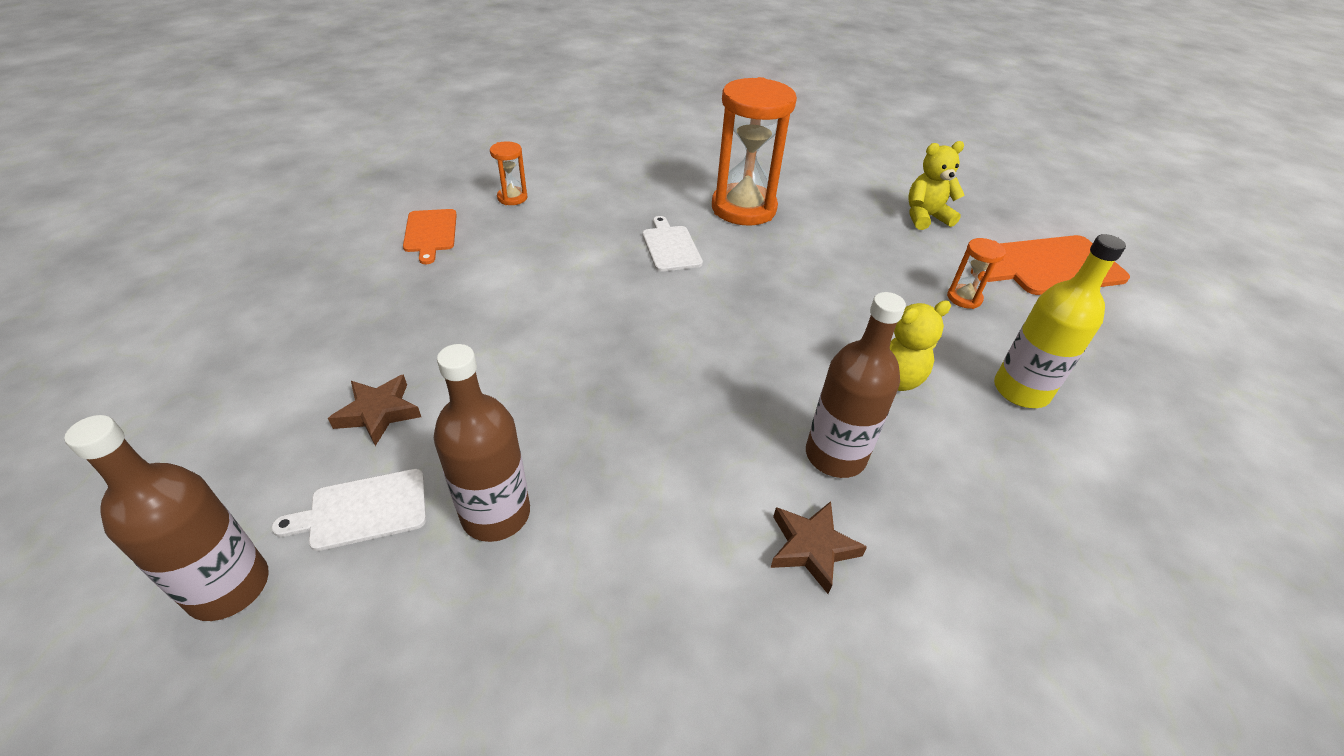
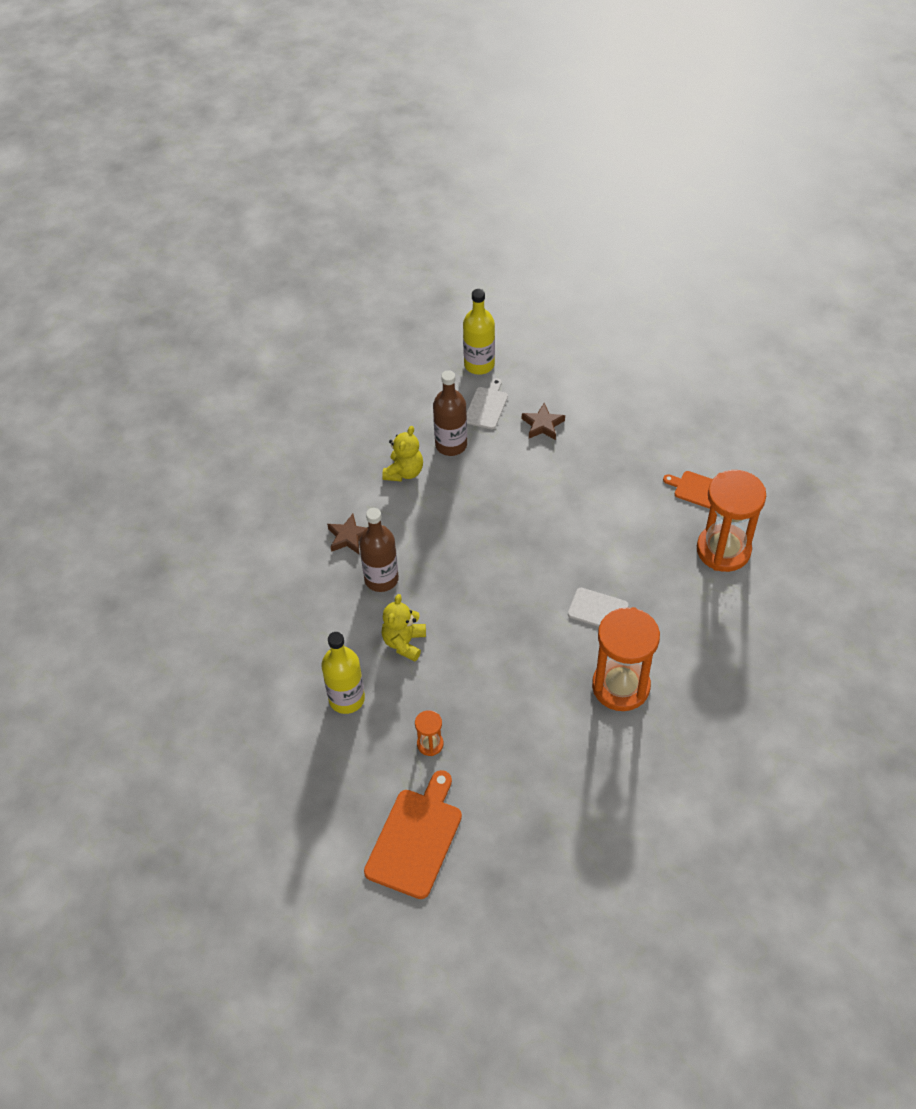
camera: 130 degrees right, 10 degrees up
brown bottle [64,415,269,621] -> yellow bottle [463,289,495,375]
orange hourglass [490,141,527,205] -> orange hourglass [697,470,766,572], size x2.23
yellow teddy bear [908,141,965,230] -> yellow teddy bear moved to [382,426,423,482]

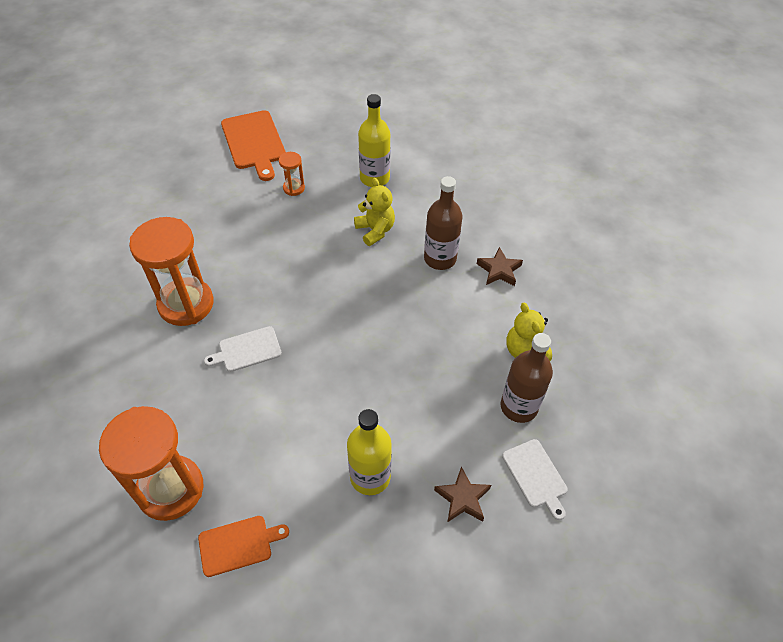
camera: 135 degrees right, 0 degrees up
yellow bottle [463,289,495,375] -> yellow bottle moved to [347,409,392,495]

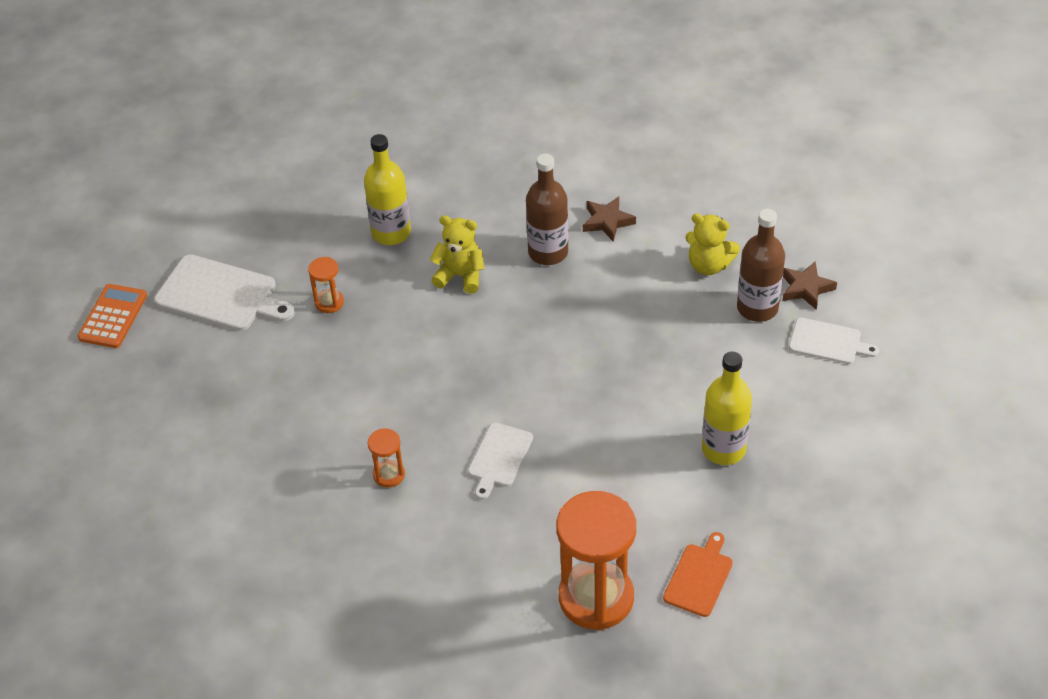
camera: 45 degrees left, 5 degrees down
orange hourglass [129,217,214,326] -> orange hourglass [368,428,405,488], size x0.45
orange cutting board [221,110,286,181] -> white cutting board [154,254,295,331]
brown star [434,467,491,523] -> brown star moved to [782,262,837,310]
none -> orange calculator [78,284,147,348]

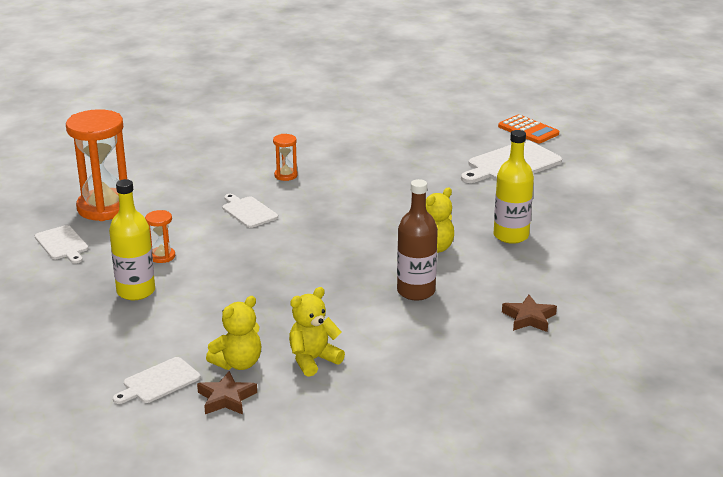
camera: 120 degrees right, 20 degrees down
orange hourglass [308,257,344,313] -> orange hourglass moved to [145,210,175,263]
brown star [583,197,636,242] -> brown star moved to [502,295,557,332]
orange cutting board [663,532,733,617] -> white cutting board [35,225,88,264]
brown bottle [737,209,785,322] -> yellow teddy bear [206,296,261,370]

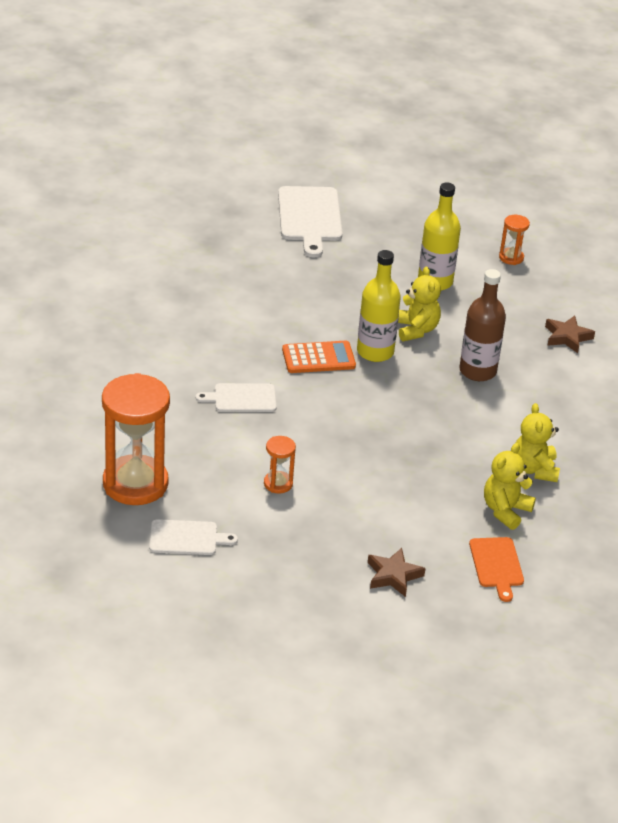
camera: 60 degrees left, 10 degrees up
yellow bottle [109,179,155,300] -> yellow bottle moved to [357,250,401,362]
white cutting board [113,357,200,404] -> orange cutting board [469,537,524,602]
brown star [197,371,257,415] -> brown star moved to [368,548,426,597]
yellow teddy bear [206,296,261,370] -> yellow teddy bear turned 135 degrees counterclockwise [484,443,536,530]
orange hourglass [273,134,298,181] -> orange hourglass moved to [499,215,530,265]
orange calculator [498,115,559,143] -> orange calculator moved to [282,341,356,373]

